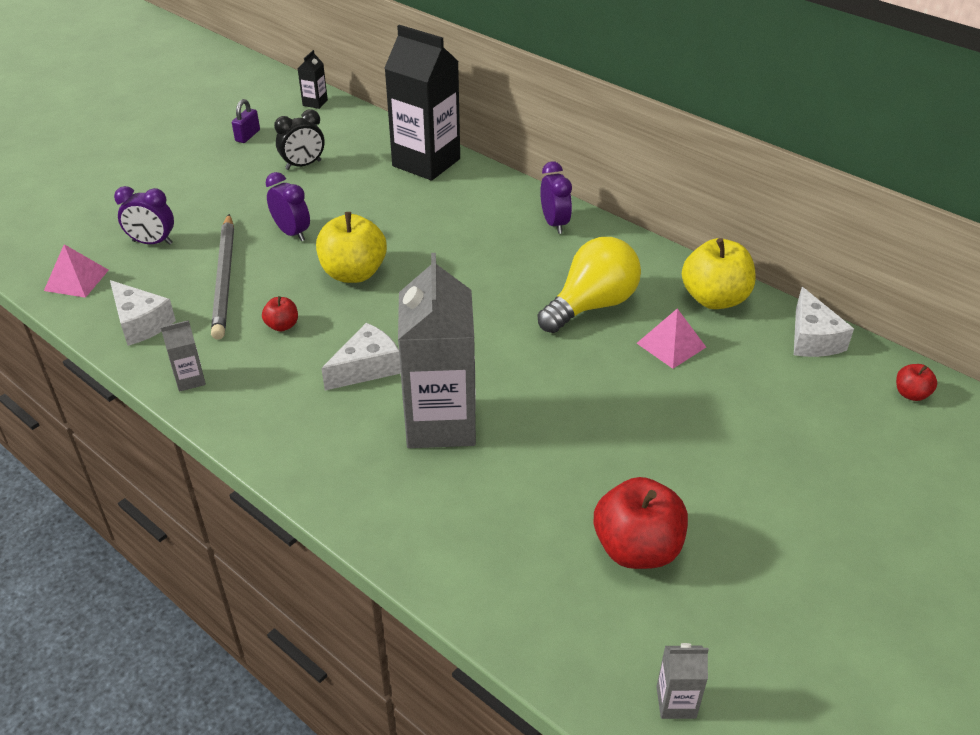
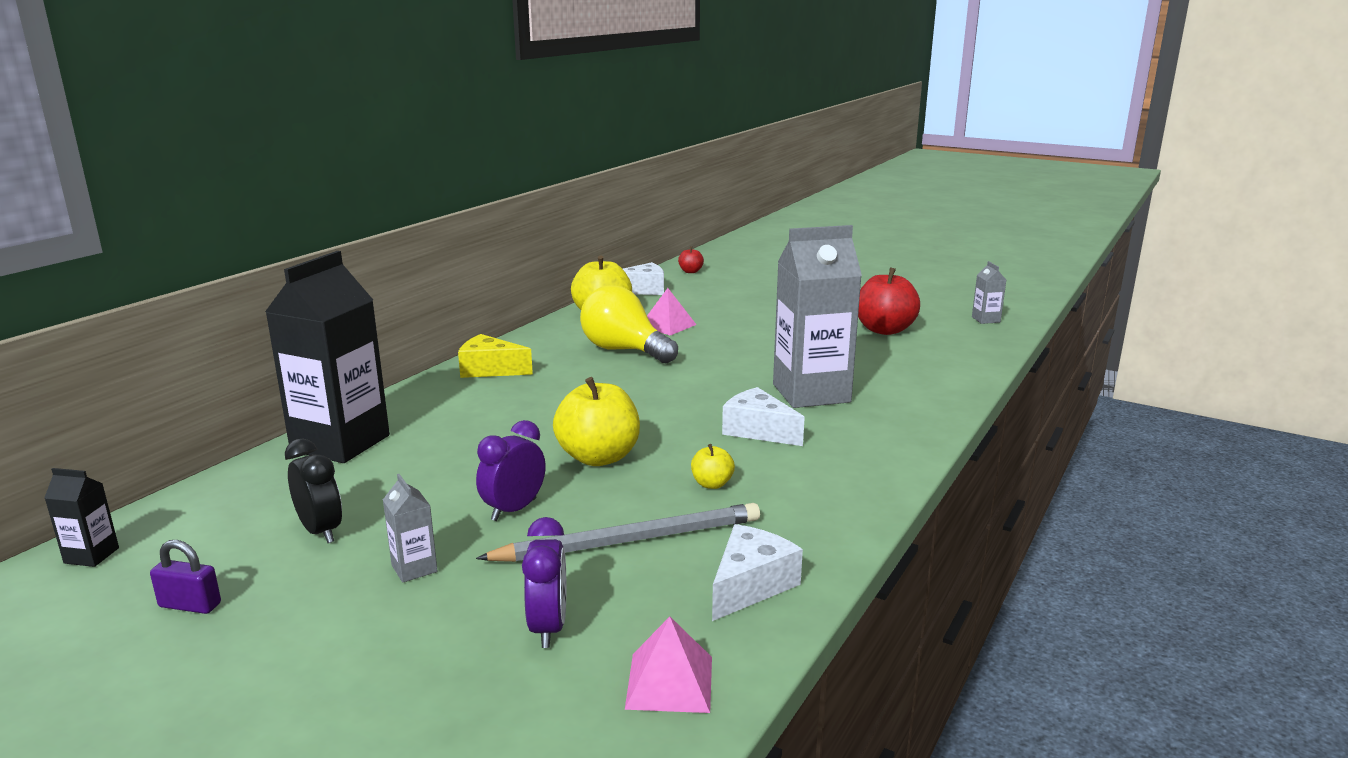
camera: 100 degrees left, 20 degrees down
grey carton [161,320,206,392] -> grey carton moved to [383,474,438,583]
red apple [262,296,298,332] -> yellow apple [691,444,735,489]
purple clock [540,161,572,234] -> yellow cheese [458,334,533,378]

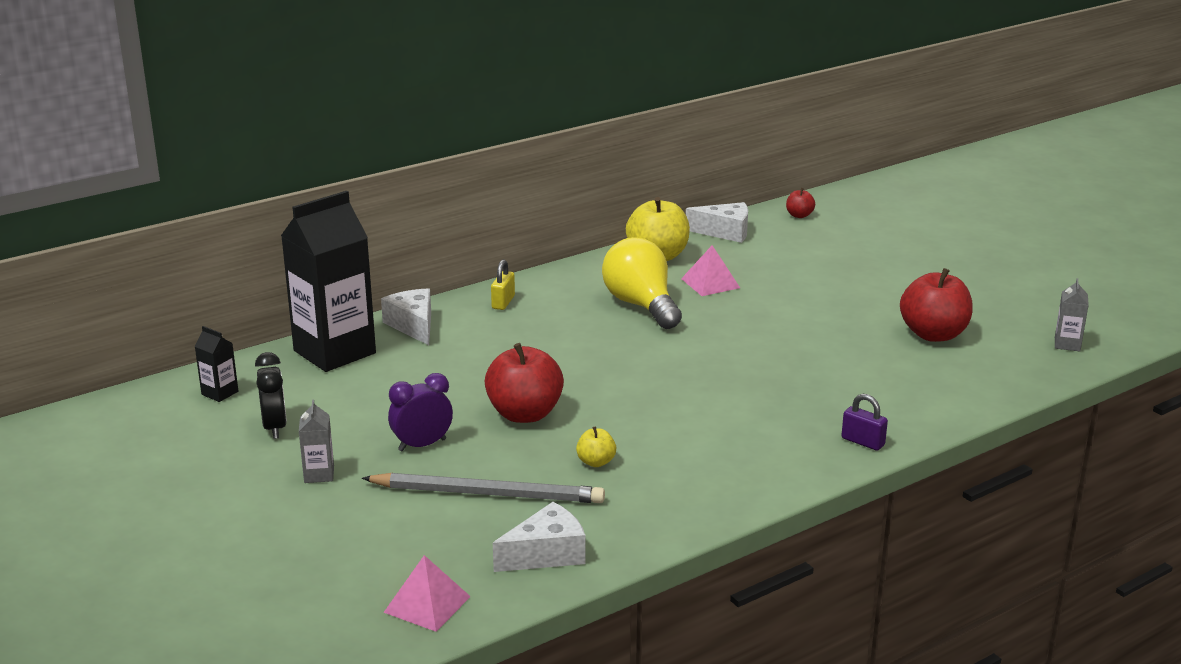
camera: 25 degrees right, 5 degrees up
black carton [44,468,119,567] -> black carton moved to [194,326,238,402]
purple padlock [150,540,221,614] -> purple padlock moved to [842,394,888,451]
yellow cheese [458,334,533,378] -> yellow padlock [491,260,515,310]
purple clock [522,517,566,648] -> none
yellow apple [553,377,640,466] -> red apple [485,343,564,423]
white cheese [722,387,805,446] -> white cheese moved to [381,288,431,345]
grey carton [773,225,862,408] -> none

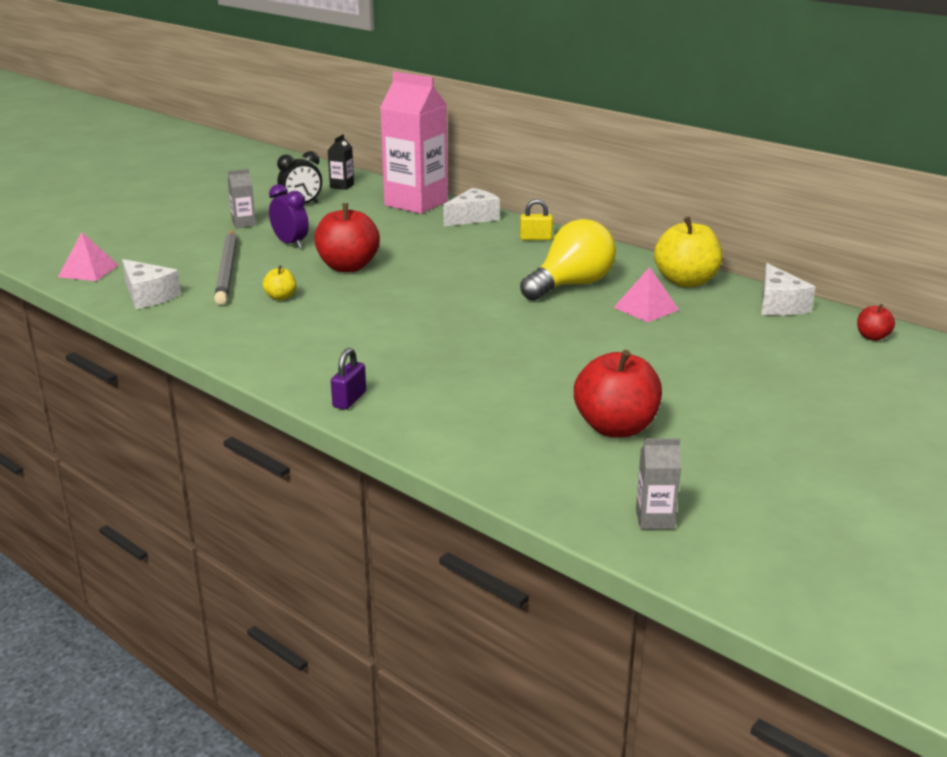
camera: 75 degrees right, 0 degrees up
black carton [281,191,376,372] -> pink carton [380,71,448,214]

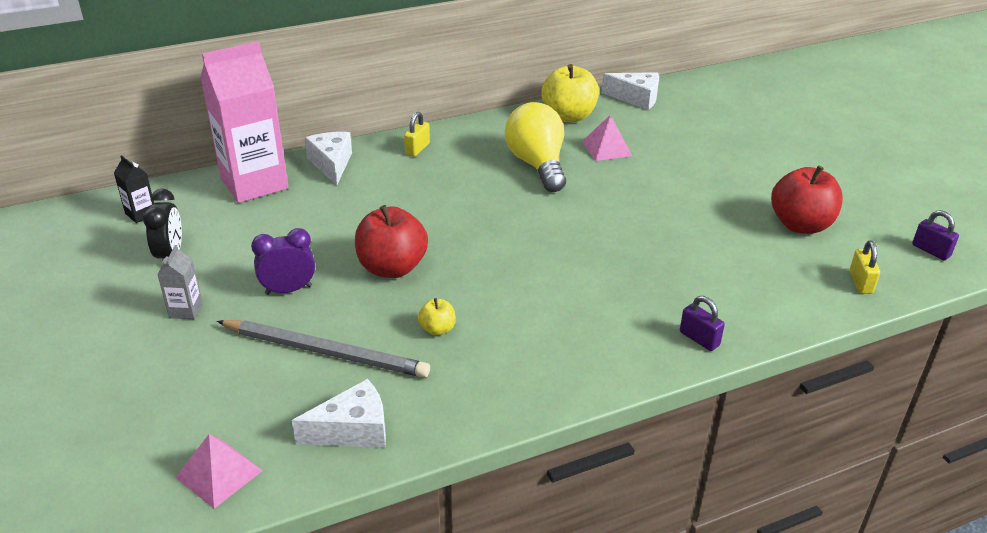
camera: 65 degrees left, 10 degrees up
grey carton [636,438,681,529] -> purple padlock [912,210,959,260]
red apple [857,304,895,341] -> none
none -> yellow padlock [850,241,880,294]

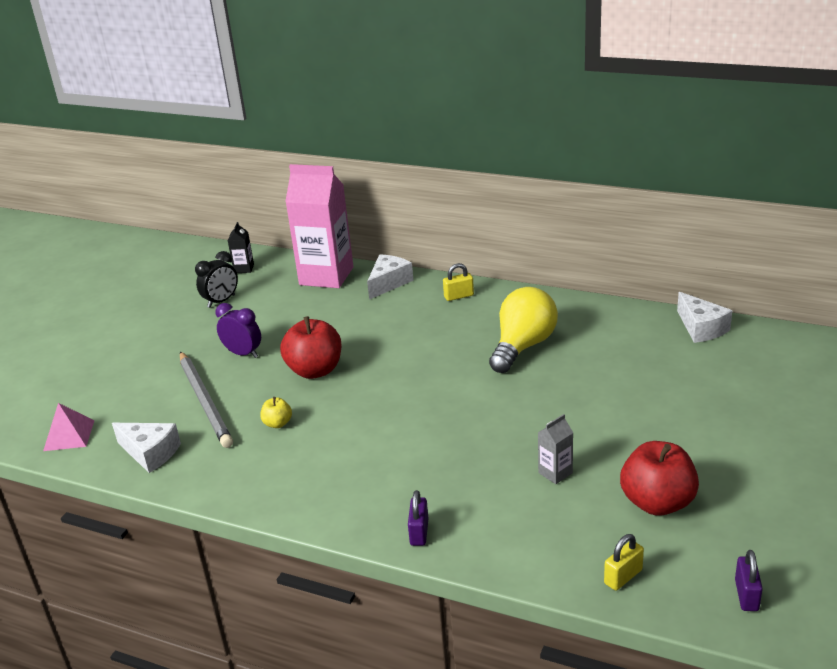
camera: 50 degrees right, 5 degrees down
grey carton [157,245,203,319] -> grey carton moved to [538,414,573,484]
yellow apple [541,64,599,122] -> none
pink pyramid [582,115,632,161] -> none

